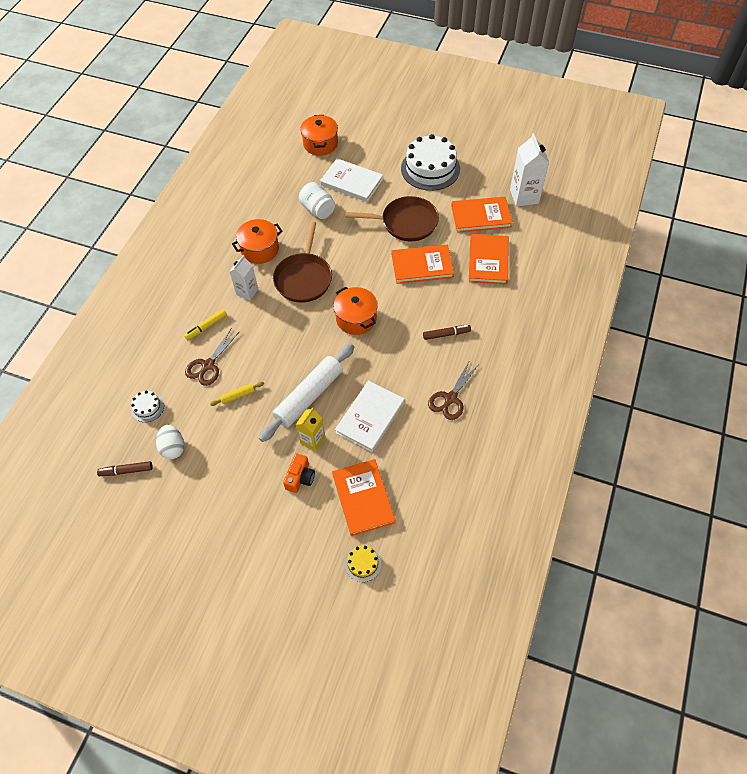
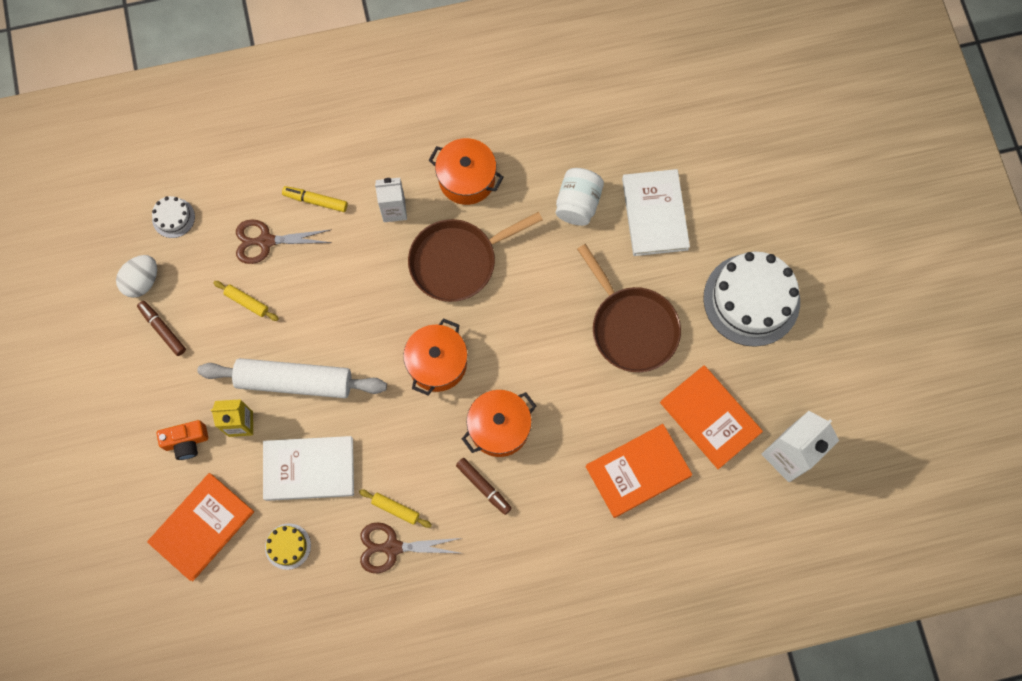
camera: 55 degrees right, 15 degrees up
brown marker [97,461,153,476] -> brown marker moved to [137,301,186,356]
orange pot [300,115,338,156] -> orange pot moved to [462,390,536,457]
yellow cake [345,545,381,582] -> yellow cake moved to [265,523,311,570]
orange book [392,245,454,284] -> none
none -> yellow rolling pin [359,489,432,528]

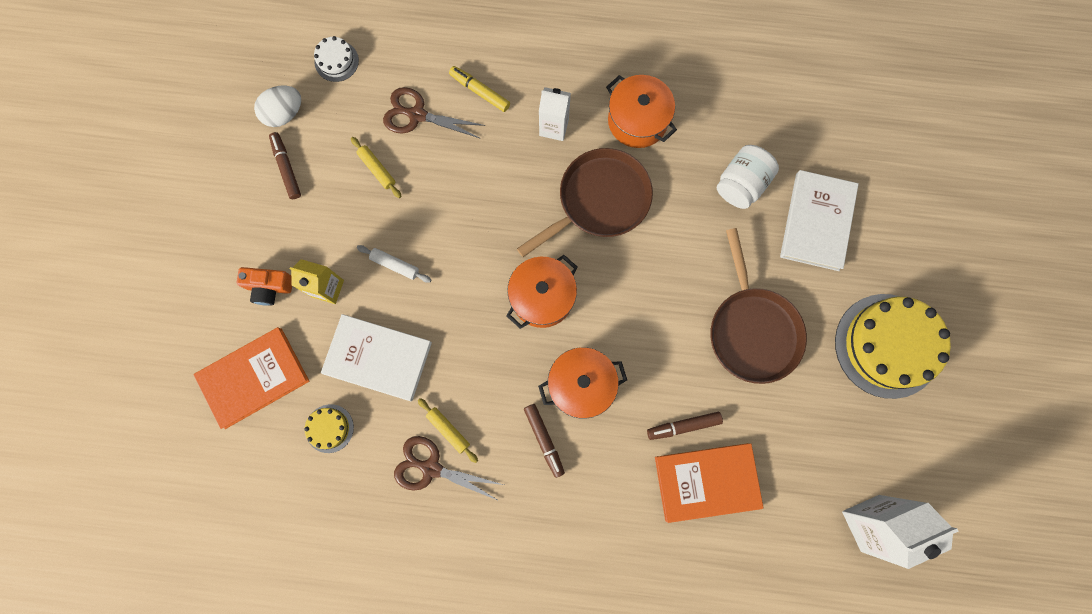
camera: 20 degrees right, 5 degrees up
white rolling pin [197,358,387,398] -> white rolling pin [357,245,431,283], size x0.42
brown pan [408,212,543,302] -> brown pan turned 150 degrees clockwise [517,148,653,257]
orange book [660,365,763,469] -> none
white cake [703,252,800,347] -> yellow cake [835,294,951,399]
none -> brown marker [647,412,723,440]

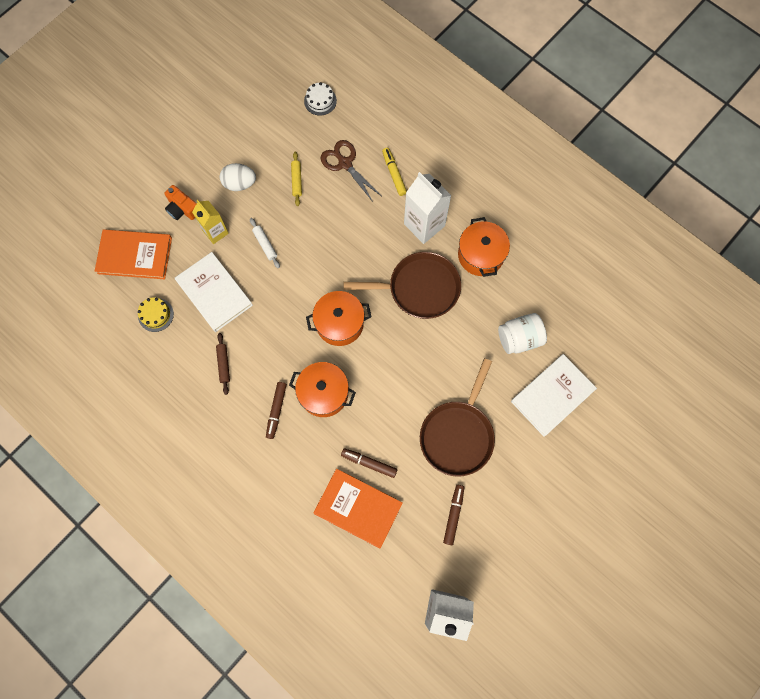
camera: 35 degrees right, 5 degrees down
white egg [254,86,301,127] -> white egg moved to [220,163,256,191]
brown marker [269,132,301,199] -> brown marker moved to [443,485,464,545]
brown scissors [394,436,504,501] -> none
yellow rolling pin [418,398,478,463] -> brown rolling pin [216,333,230,395]
white carton [539,87,571,141] -> white carton [404,172,452,244], size x1.56
yellow cake [835,294,951,399] -> none

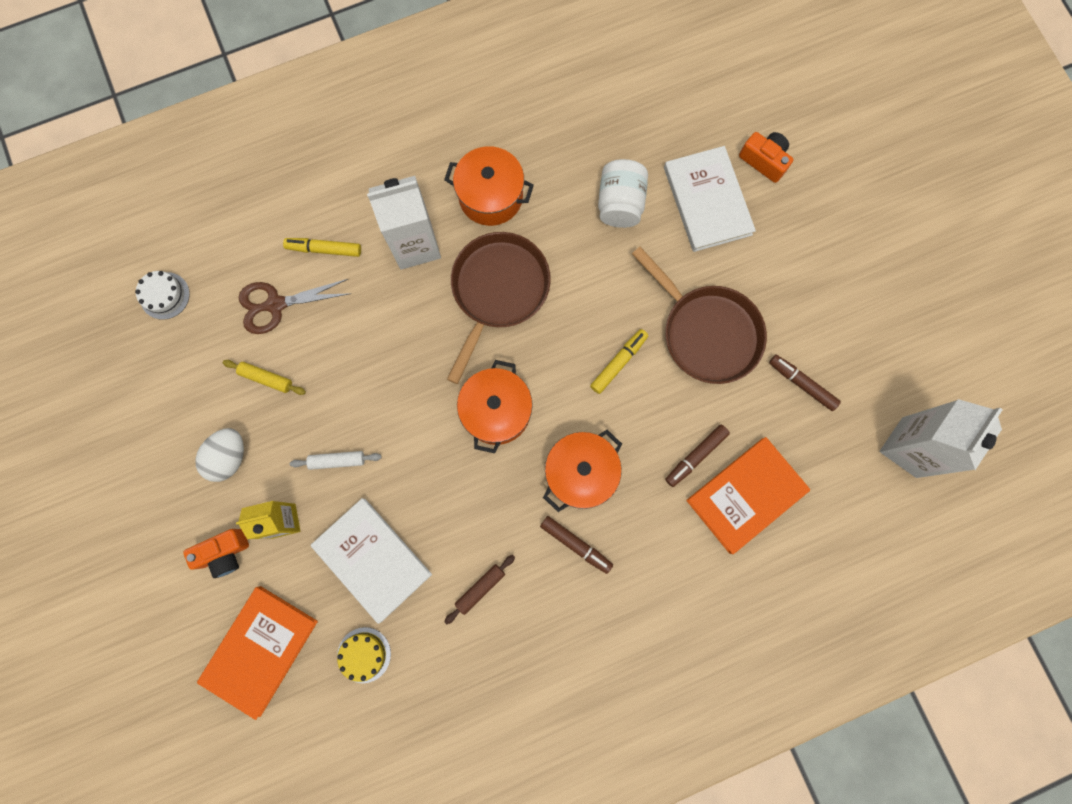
camera: 65 degrees left, 5 degrees up
white book [175,252,253,332] -> white book turned 60 degrees clockwise [311,498,432,624]
brown rolling pin [216,333,230,395] -> brown rolling pin turned 60 degrees counterclockwise [444,555,515,624]
none -> yellow marker [590,329,648,394]
none -> orange camera [739,132,793,183]

